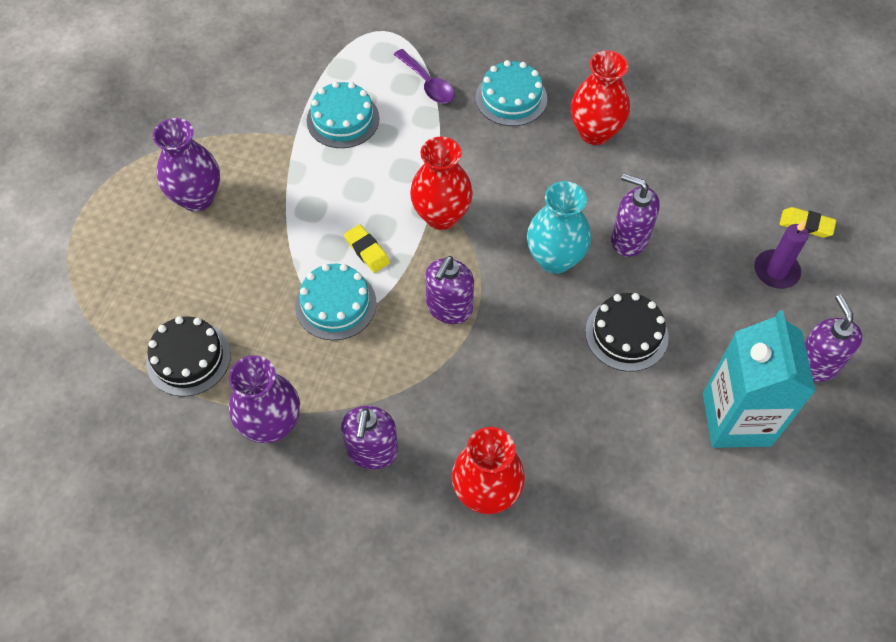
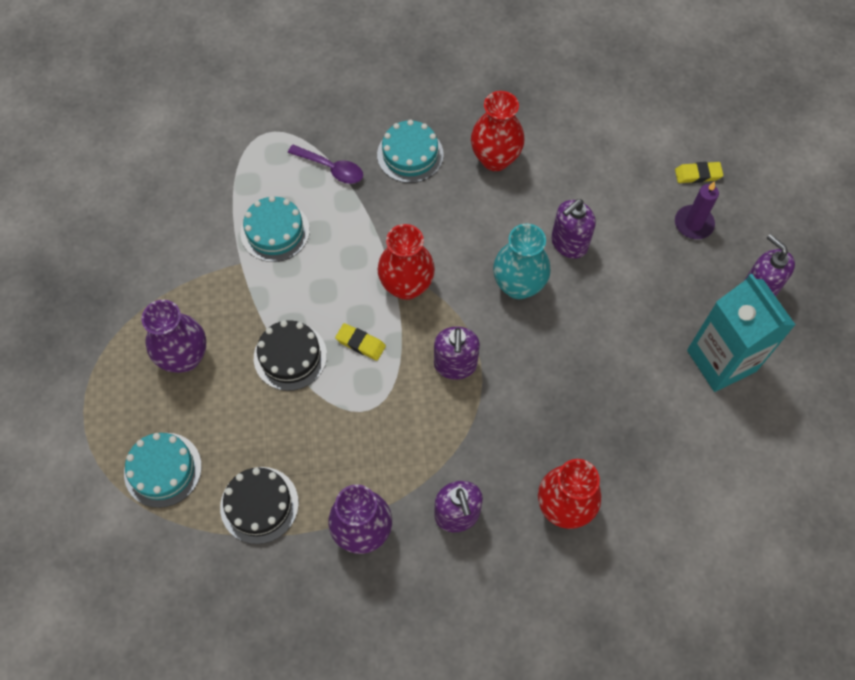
camera: 25 degrees left, 5 degrees up
turquoise cake [295,264,376,340] -> turquoise cake moved to [124,433,202,508]
black cake [585,293,669,372] -> black cake moved to [254,320,327,391]
purple soap dispenser [611,174,660,257] -> purple soap dispenser turned 45 degrees counterclockwise [551,199,596,259]

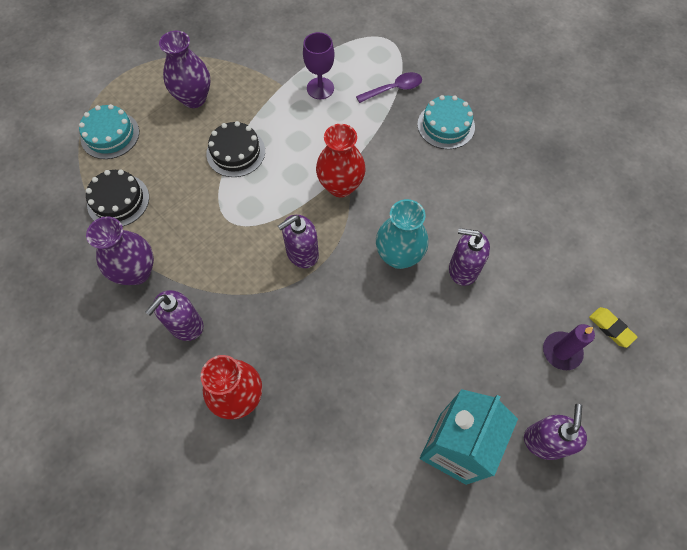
camera: 55 degrees right, 0 degrees up
turquoise cake [240,196,310,262] -> purple goblet [303,32,334,99]
purple spoon [288,145,363,184] -> purple spoon turned 105 degrees counterclockwise [356,72,422,103]
yellow eraser [335,323,386,361] -> none
red vase [471,91,524,171] -> none

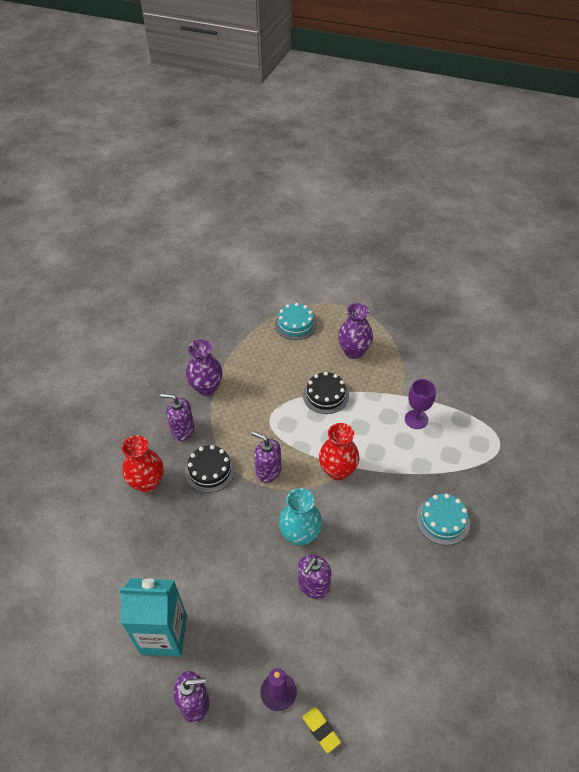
camera: 65 degrees right, 15 degrees down
black cake [86,170,149,227] -> black cake moved to [185,445,235,493]
purple spoon [356,72,422,103] -> none
purple soap dispenser [449,228,490,286] -> purple soap dispenser turned 135 degrees counterclockwise [298,555,331,599]
yellow eraser [589,307,638,348] -> yellow eraser turned 60 degrees counterclockwise [303,707,341,753]

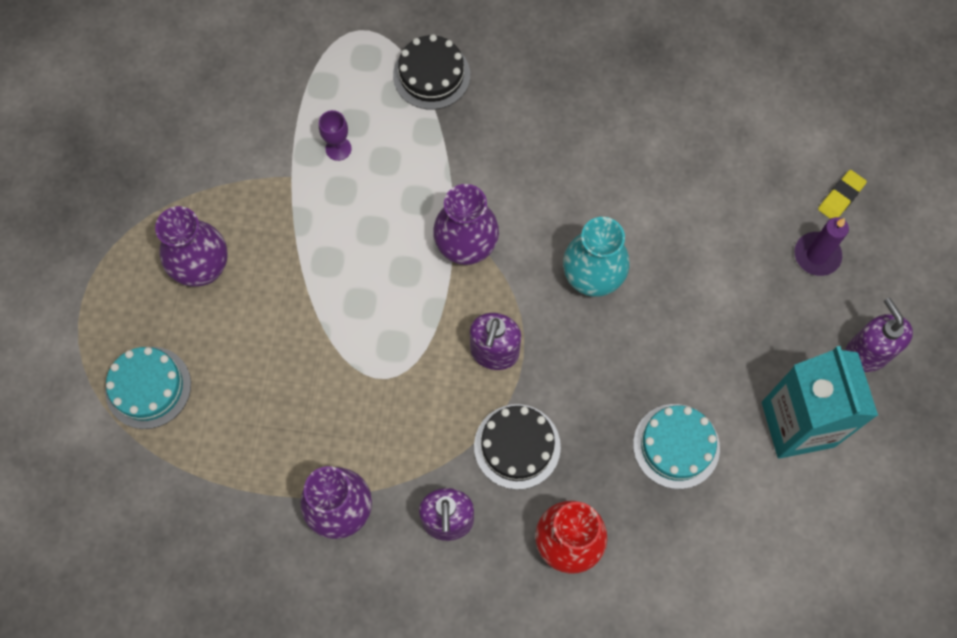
camera: 105 degrees left, 20 degrees up
purple soap dispenser [298,555,331,599] -> none
black cake [303,372,349,414] -> black cake moved to [393,34,470,110]
red vase [319,423,359,480] -> purple vase [433,184,499,265]
purple goblet [405,379,436,429] -> purple goblet [319,110,352,161], size x0.66
turquoise cake [416,494,470,545] -> turquoise cake moved to [633,404,720,489]

